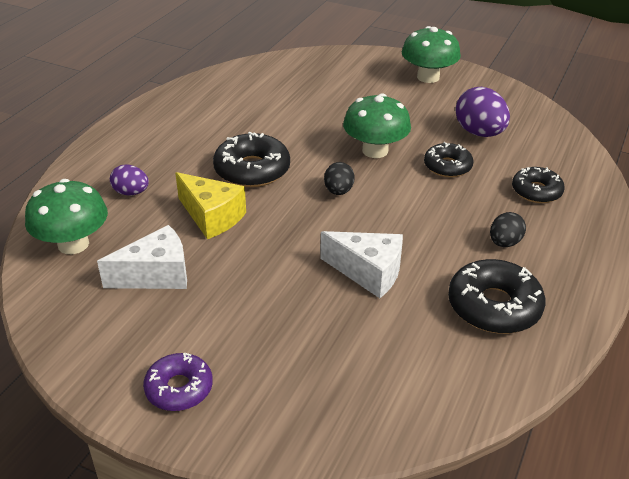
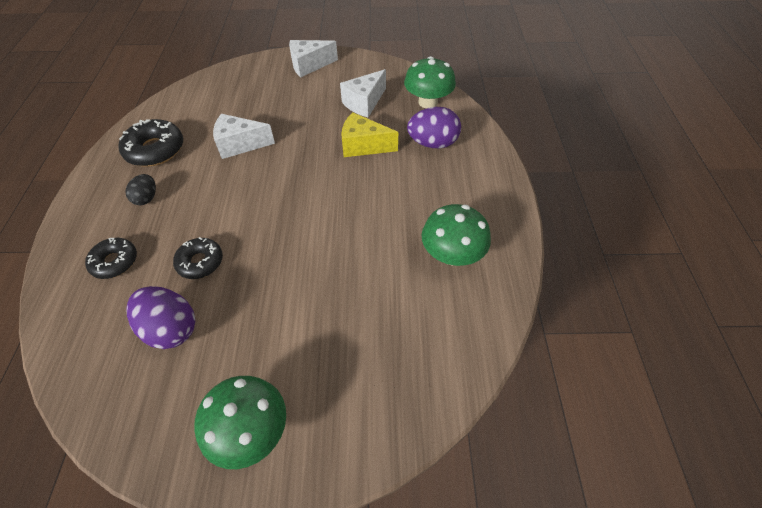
camera: 155 degrees right, 15 degrees up
purple egg [110,164,149,196] -> purple egg [407,107,461,148], size x1.71
purple donut [143,353,213,411] -> white cheese [289,40,338,77]
black donut [213,132,290,187] -> none
black egg [324,162,355,195] -> none
green mushroom [343,93,411,158] -> green mushroom moved to [422,204,491,266]

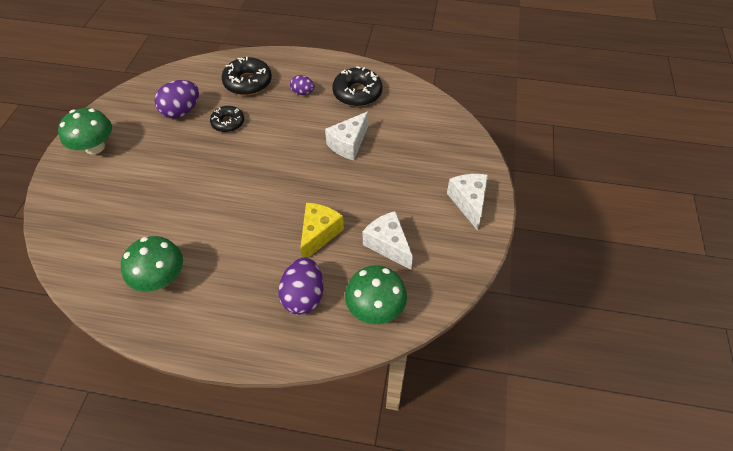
camera: 100 degrees right, 0 degrees up
black donut [85,238,137,279] -> black donut [222,57,272,95], size x1.55
black egg [126,174,156,205] -> purple egg [290,75,315,95]
white cheese [213,114,275,159] -> white cheese turned 150 degrees counterclockwise [325,111,368,160]

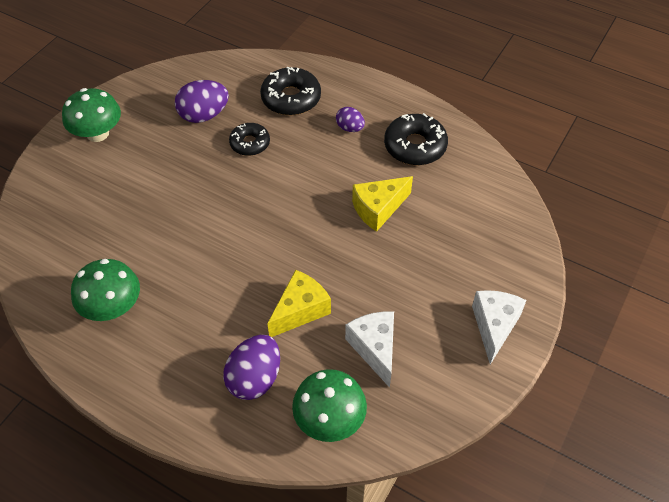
camera: 20 degrees right, 0 degrees up
white cheese [325,111,368,160] -> yellow cheese [352,176,413,232]

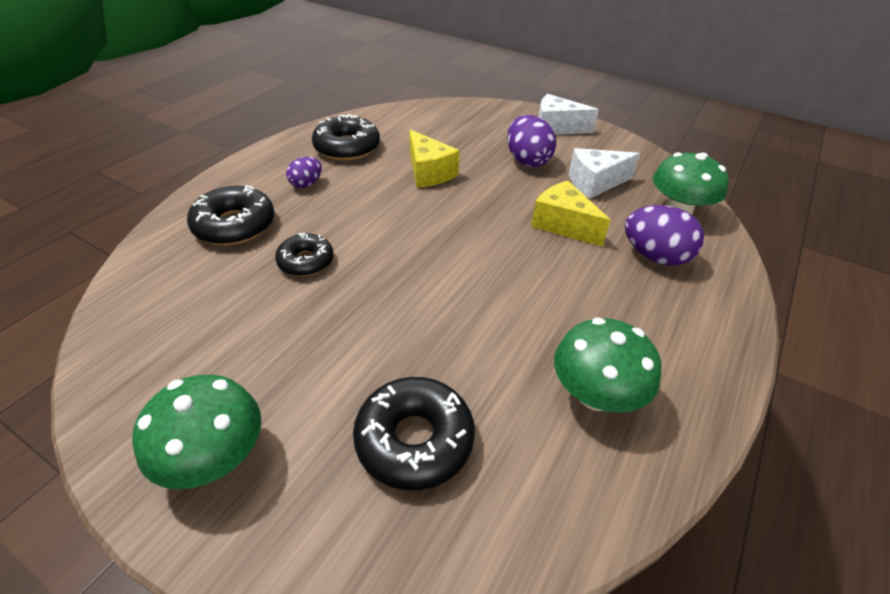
camera: 90 degrees left, 10 degrees down
purple egg [175,80,229,123] -> purple egg moved to [507,115,556,167]
none -> black donut [353,377,475,490]

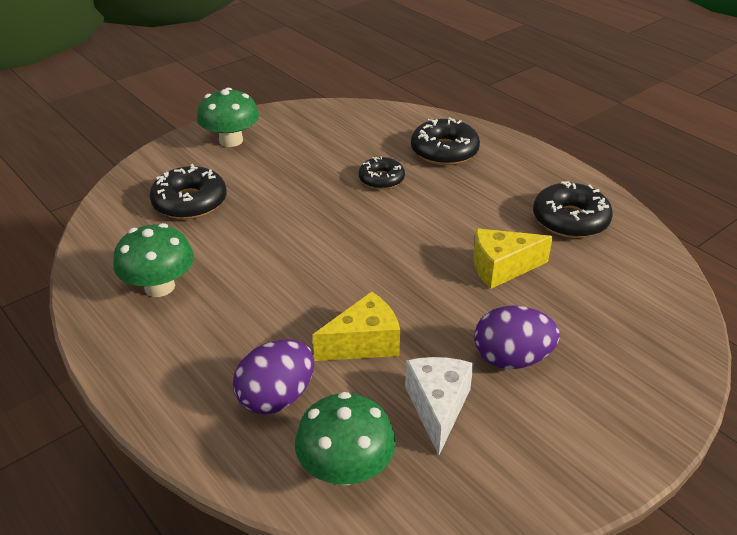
camera: 110 degrees right, 5 degrees down
purple egg [286,157,322,188] -> none
white cheese [539,94,599,135] -> none

